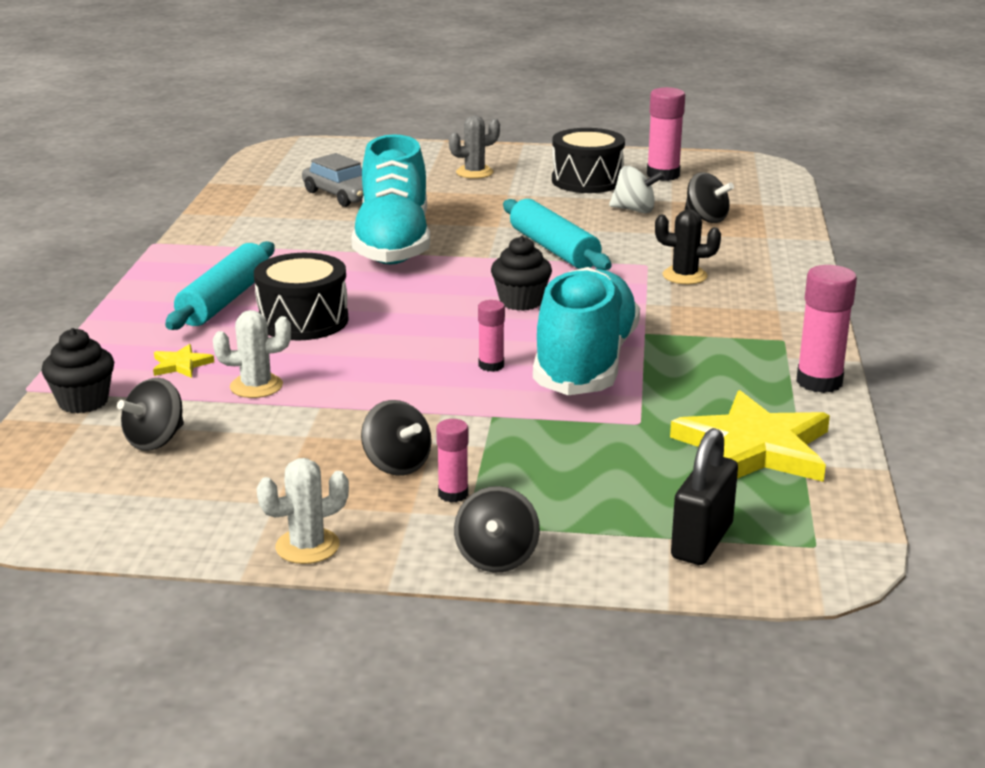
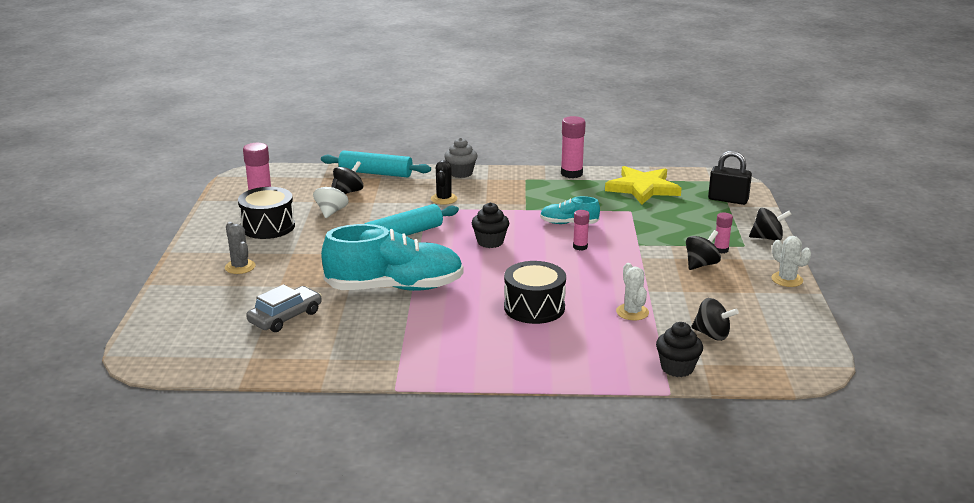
camera: 95 degrees left, 0 degrees up
yellow star [153,344,214,378] -> none
turquoise rolling pin [165,241,275,330] -> turquoise rolling pin moved to [321,150,431,177]
turquoise shoe [533,267,640,395] -> turquoise shoe [540,196,600,224], size x0.48
none -> grey cupcake [444,138,477,178]

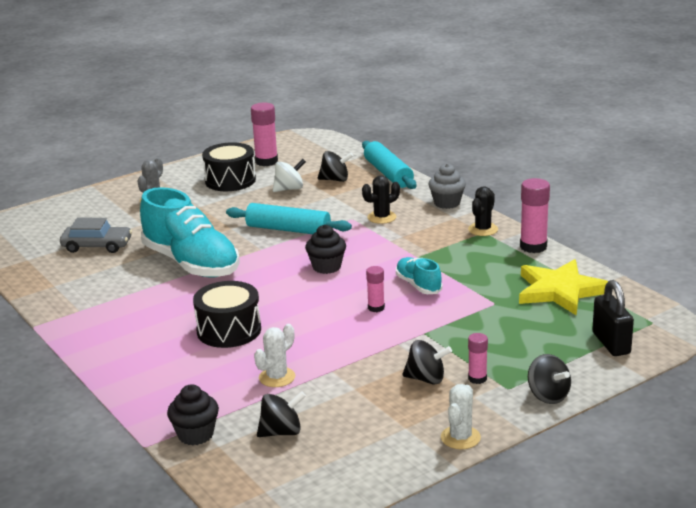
camera: 55 degrees right, 0 degrees up
black spinning top [691,298,739,341] -> black spinning top turned 105 degrees counterclockwise [257,391,306,437]
none -> black cactus [468,187,498,236]

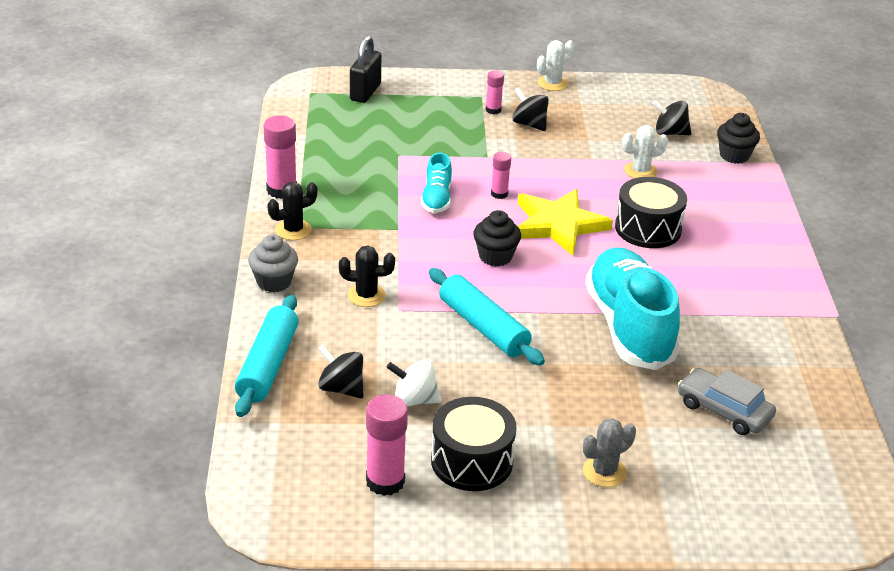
camera: 150 degrees left, 10 degrees up
yellow star [519,259,608,315] -> yellow star moved to [518,189,613,256]
black spinning top [528,354,571,404] -> none

